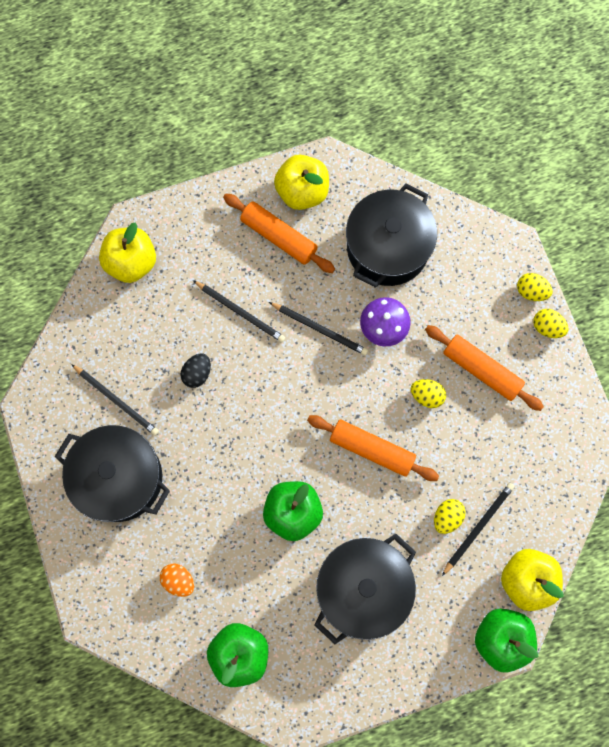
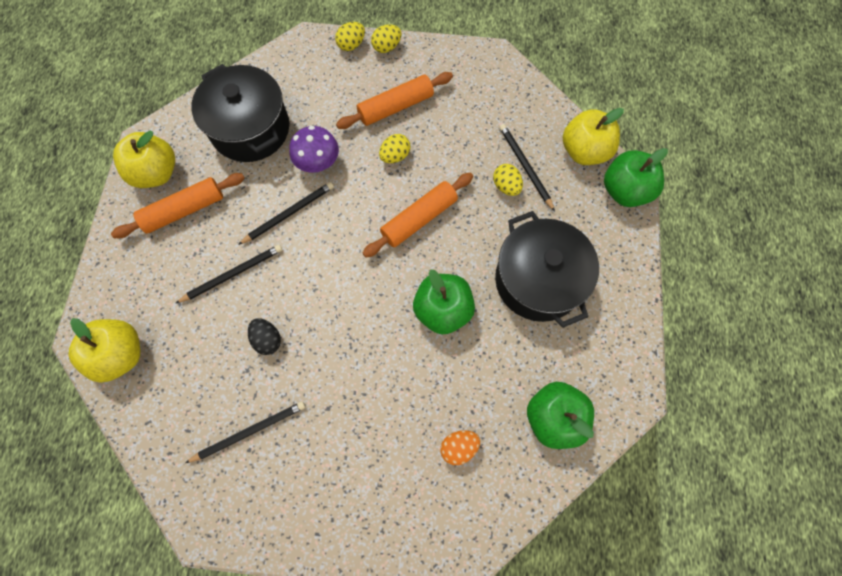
camera: 65 degrees left, 5 degrees down
black pot [55,425,170,522] -> none

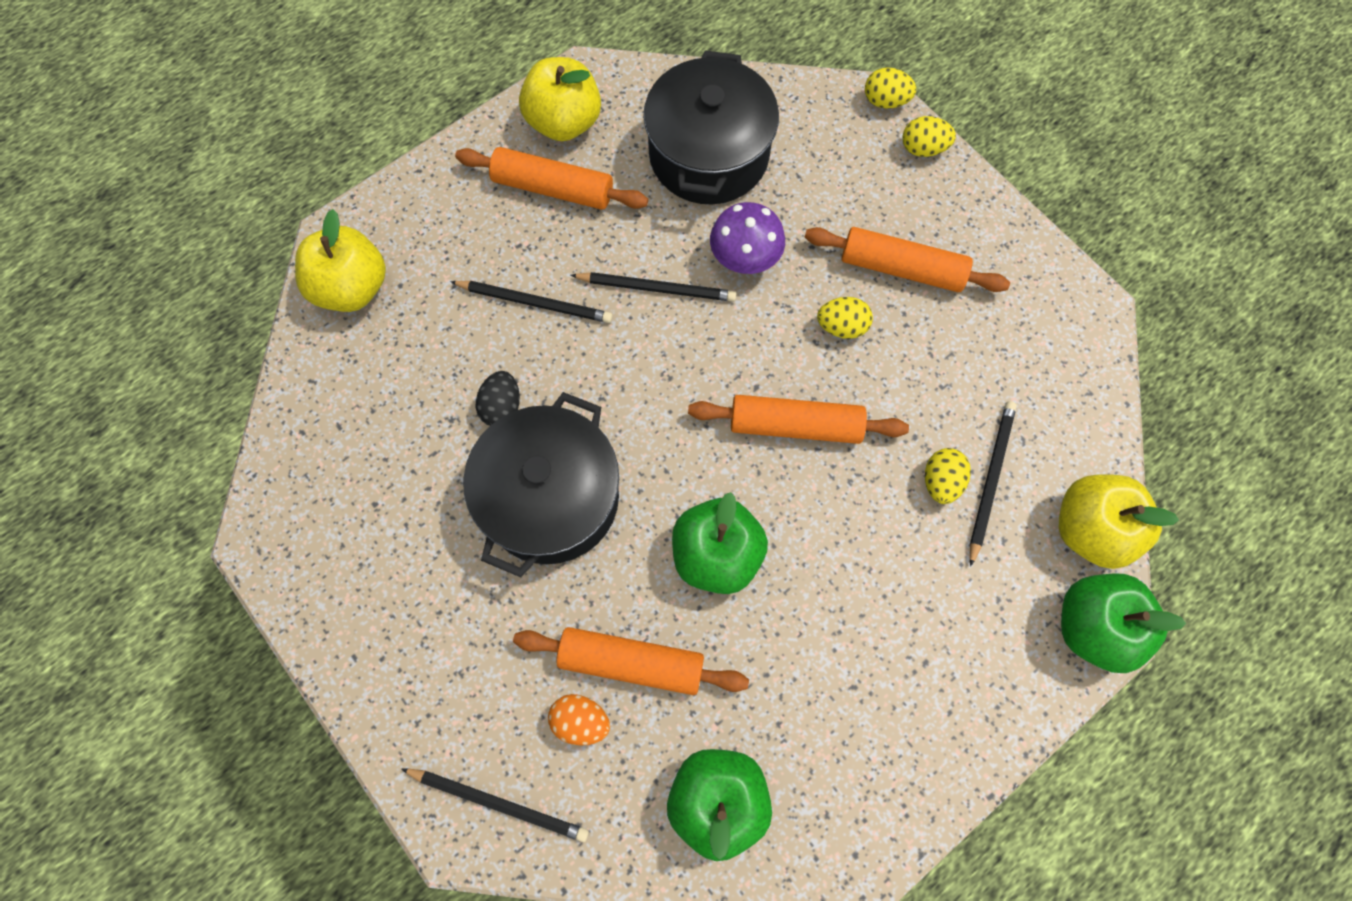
camera: 45 degrees right, 0 degrees up
black pencil [185,401,305,463] -> black pencil moved to [402,768,589,842]
yellow egg [371,24,401,53] -> yellow egg moved to [865,67,916,109]
black pot [495,211,599,328] -> black pot moved to [463,392,619,577]
none -> orange rolling pin [513,627,749,695]

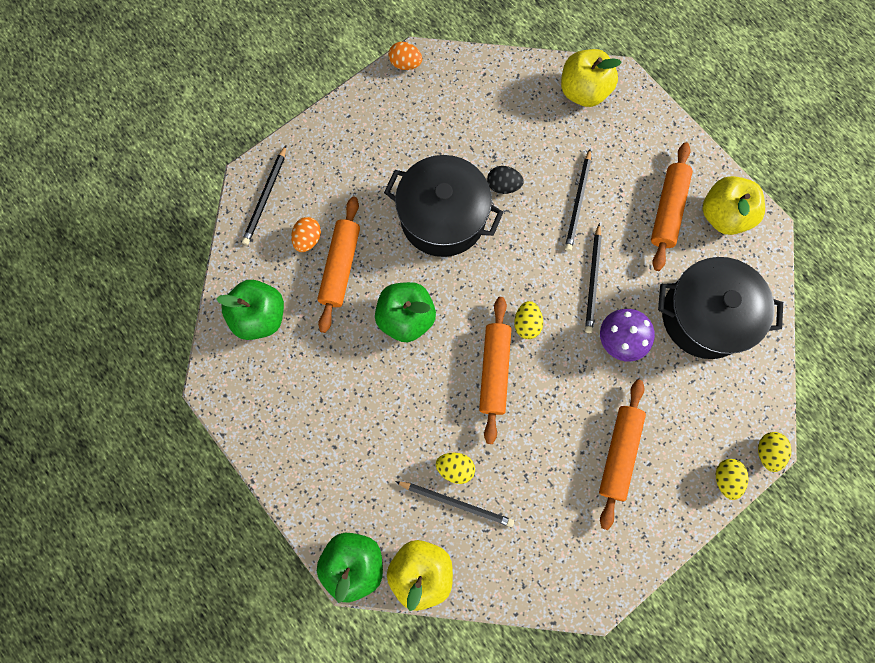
camera: 90 degrees right, 5 degrees up
yellow egg [817,297,873,339] -> yellow egg moved to [514,301,543,339]
none -> orange egg [388,42,422,70]

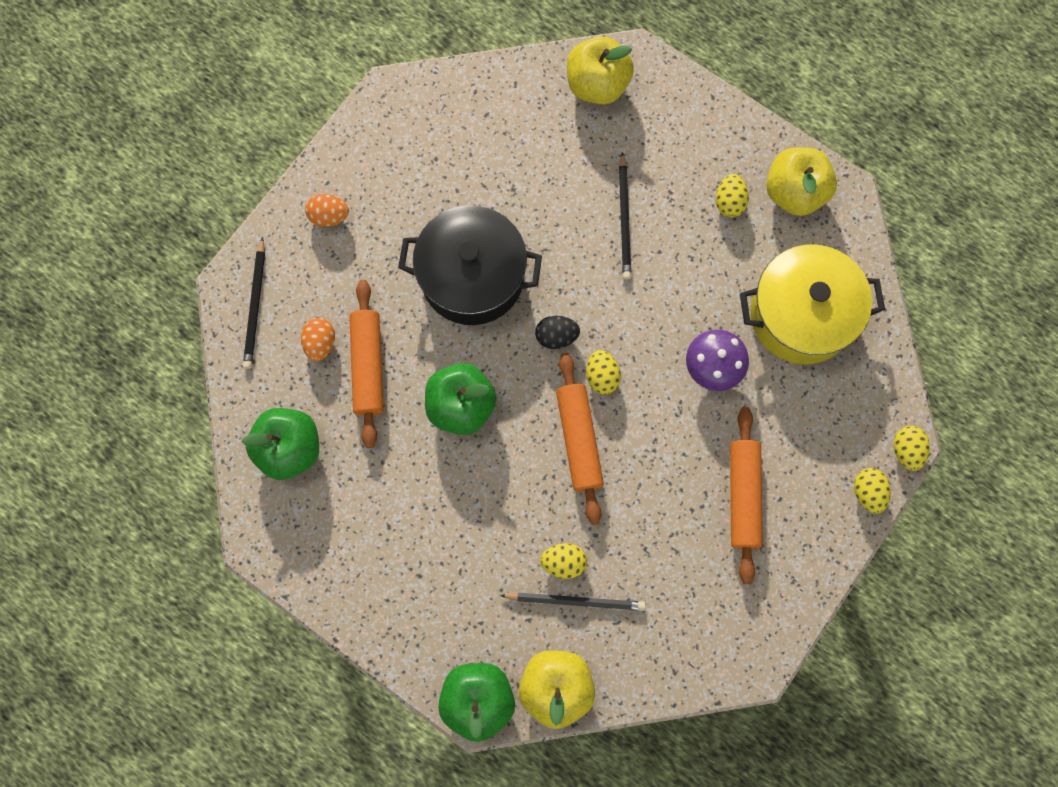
camera: 15 degrees left, 0 degrees up
orange egg [388,42,422,70] -> orange egg moved to [305,194,349,227]
black egg [487,166,524,194] -> black egg moved to [535,316,580,349]
black pencil [585,223,602,333] -> none
orange rolling pin [651,142,693,271] -> yellow egg [716,174,749,217]
black pot [658,257,783,359] -> yellow pot [740,244,885,364]

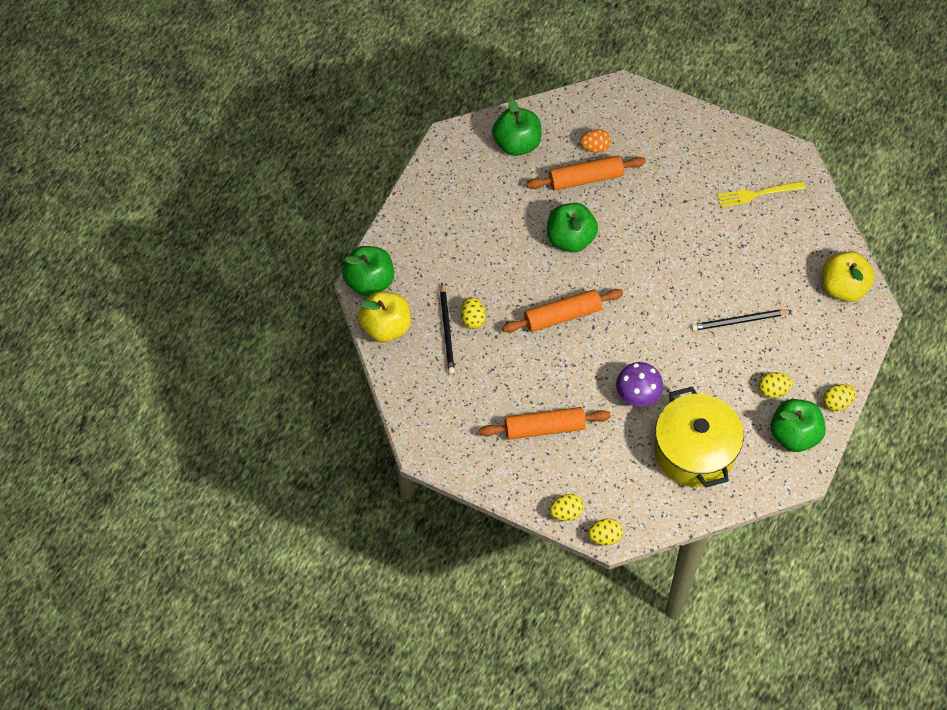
camera: 80 degrees right, 15 degrees down
black pencil [243,237,265,369] -> none
orange egg [305,194,349,227] -> none
black pot [398,205,542,325] -> none
black egg [535,316,580,349] -> none
yellow egg [586,350,621,395] -> yellow egg moved to [823,384,856,411]
yellow apple [766,147,837,216] -> green apple [771,399,826,452]
none -> yellow fork [717,181,806,208]

